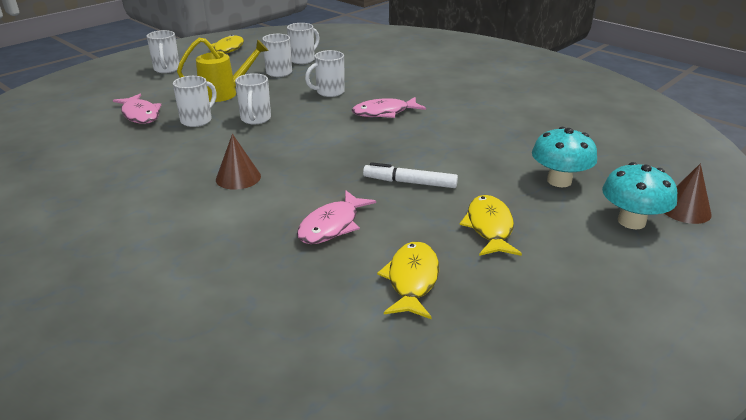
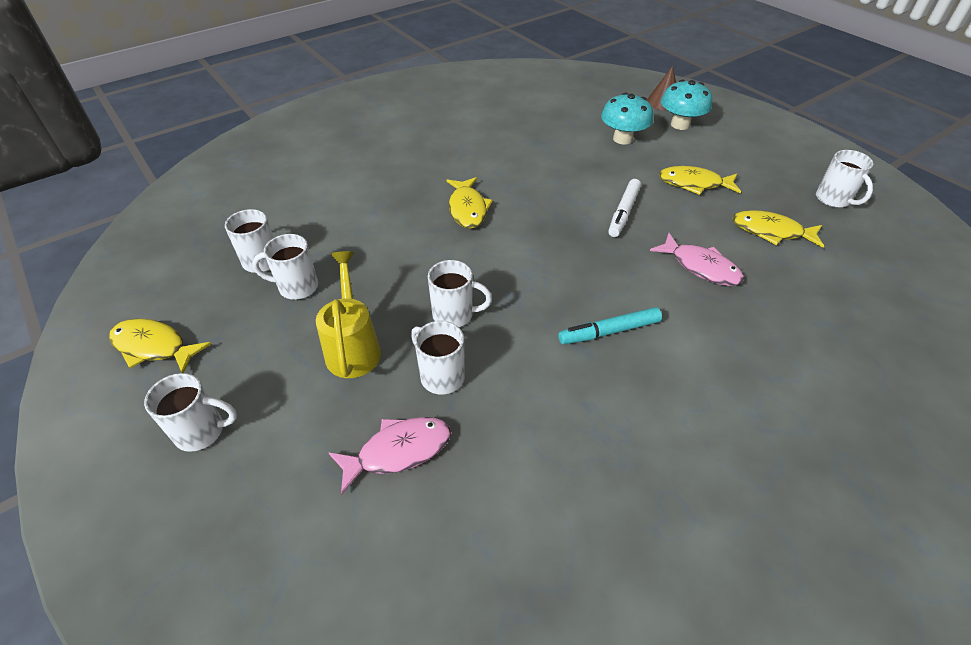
camera: 80 degrees left, 15 degrees up
brown cone [216,134,261,190] -> turquoise marker [558,307,662,345]
white mug [305,50,345,97] -> white mug moved to [816,150,874,208]
pink fish [352,97,426,118] -> yellow fish [446,177,493,229]

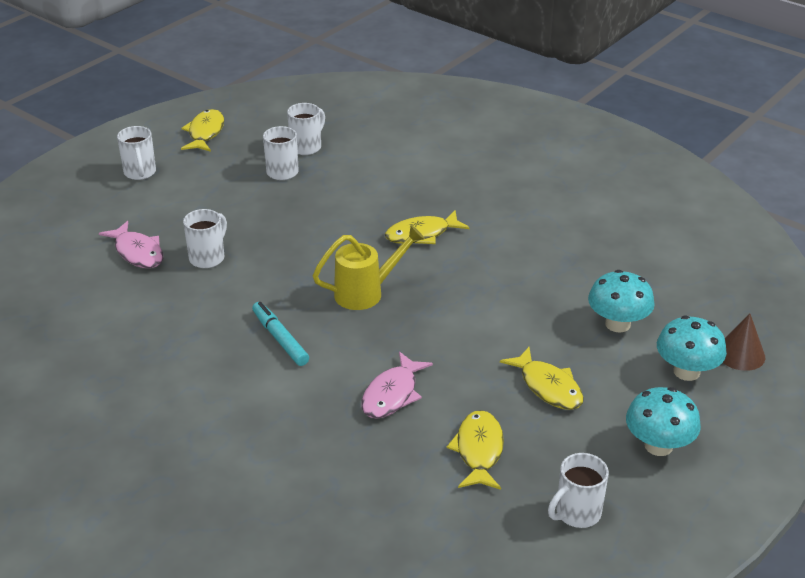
camera: 75 degrees right, 10 degrees down
yellow watering can [316,251,381,378] -> yellow watering can moved to [313,225,425,310]
white mug [428,260,492,327] -> none
white marker [608,179,641,237] -> none
yellow fish [659,166,741,195] -> yellow fish turned 150 degrees clockwise [500,347,584,410]
none -> turquoise mushroom [626,387,701,456]

